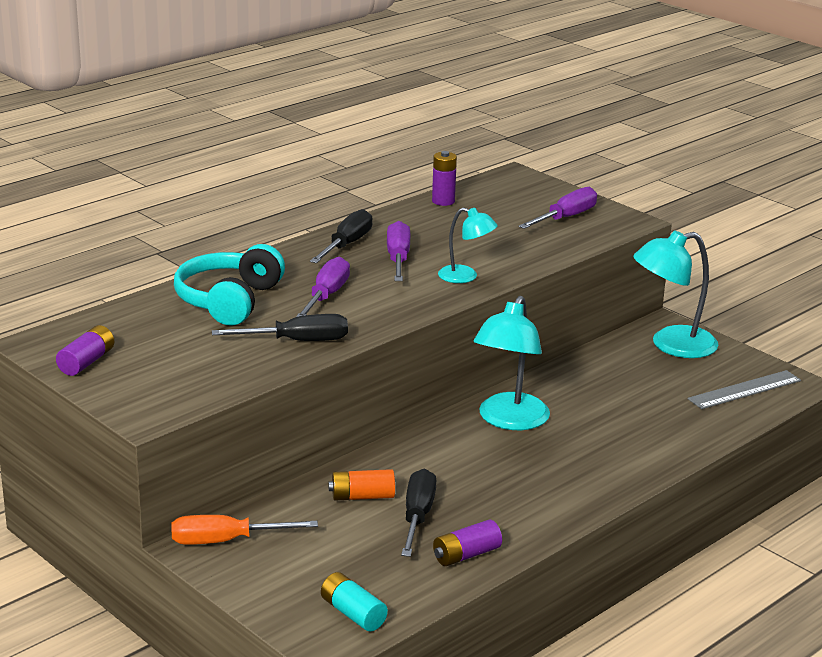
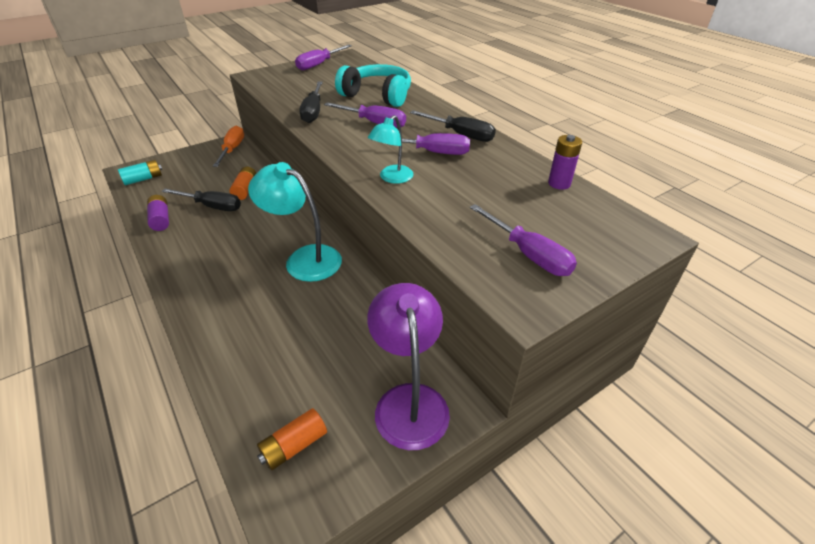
camera: 100 degrees right, 15 degrees up
purple battery [56,325,114,376] -> purple screwdriver [295,45,352,70]
turquoise lamp [633,230,719,358] -> purple lamp [367,283,450,450]
grey ruler [688,370,801,409] -> orange battery [257,408,327,470]

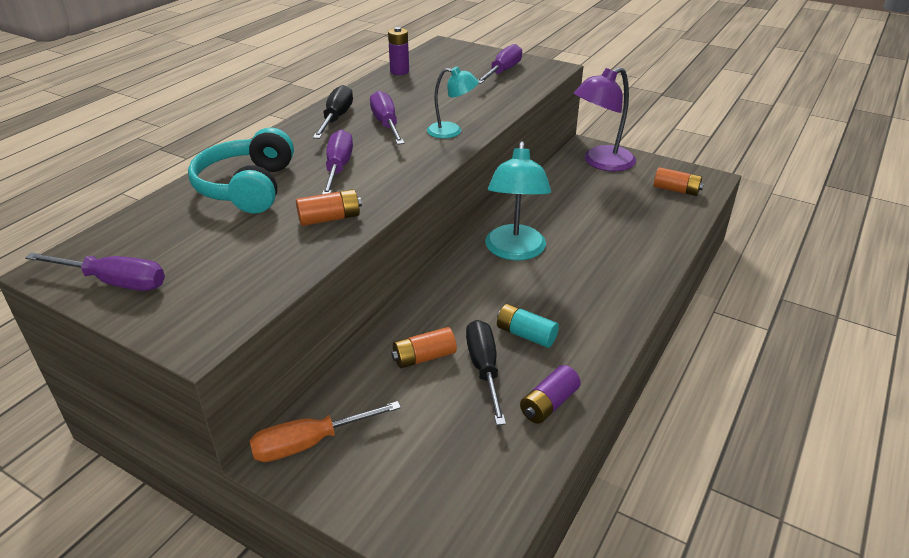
camera: 115 degrees left, 5 degrees down
turquoise battery [118,160,162,185] -> turquoise battery moved to [497,304,559,348]
black screwdriver [299,81,323,123] -> orange battery [296,189,362,226]

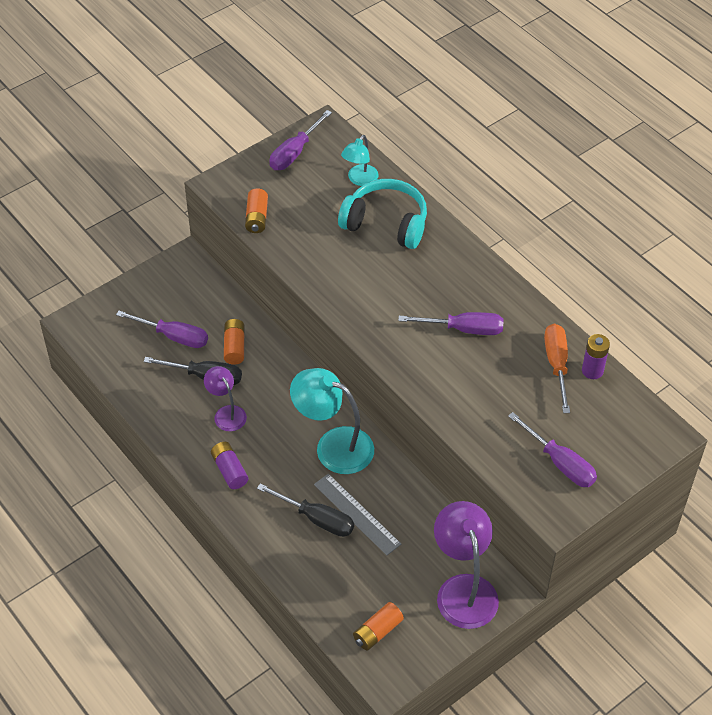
camera: 110 degrees right, 15 degrees up
orange screwdriver [249,401,401,462] -> orange screwdriver moved to [544,324,570,413]
orange battery [296,189,362,226] -> orange battery moved to [245,188,268,233]
black screwdriver [313,85,353,139] -> black screwdriver moved to [257,483,354,537]
purple screwdriver [322,129,353,194] -> purple screwdriver moved to [116,311,208,348]
turquoise lamp [427,67,479,138] -> turquoise lamp moved to [341,135,379,186]
turquoise battery [497,304,559,348] -> purple lamp [204,366,247,431]
purple battery [520,365,581,424] -> purple battery moved to [211,442,248,489]
none -> grey ruler [314,474,401,555]

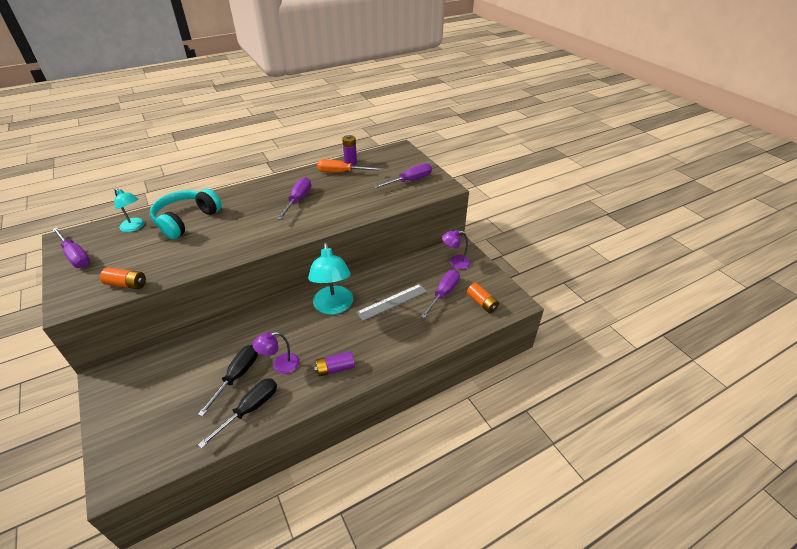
camera: 80 degrees left, 10 degrees down
purple screwdriver [116,311,208,348] -> purple screwdriver moved to [421,270,460,318]
orange battery [224,319,244,365] -> none
black screwdriver [257,483,354,537] -> black screwdriver moved to [198,378,277,449]
turquoise lamp [290,368,374,474] -> turquoise lamp turned 45 degrees counterclockwise [308,242,353,315]
purple lamp [434,501,499,629] -> purple lamp [442,230,471,269], size x0.57

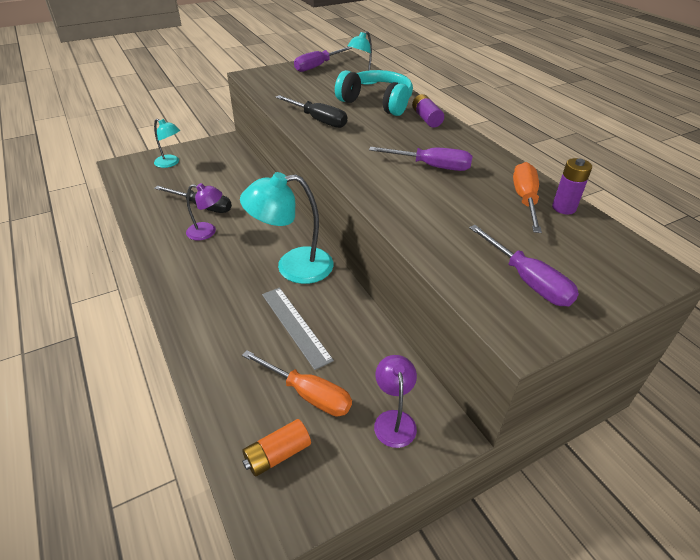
camera: 90 degrees right, 0 degrees up
orange battery [100,267,146,289] -> none
black screwdriver [198,378,277,449] -> black screwdriver moved to [276,95,347,128]
purple lamp [252,332,299,374] -> purple lamp turned 120 degrees clockwise [186,183,222,240]
purple battery [314,351,355,377] -> purple battery moved to [412,94,444,128]
purple screwdriver [421,270,460,318] -> orange screwdriver [242,350,352,416]
none -> turquoise lamp [154,119,180,168]

